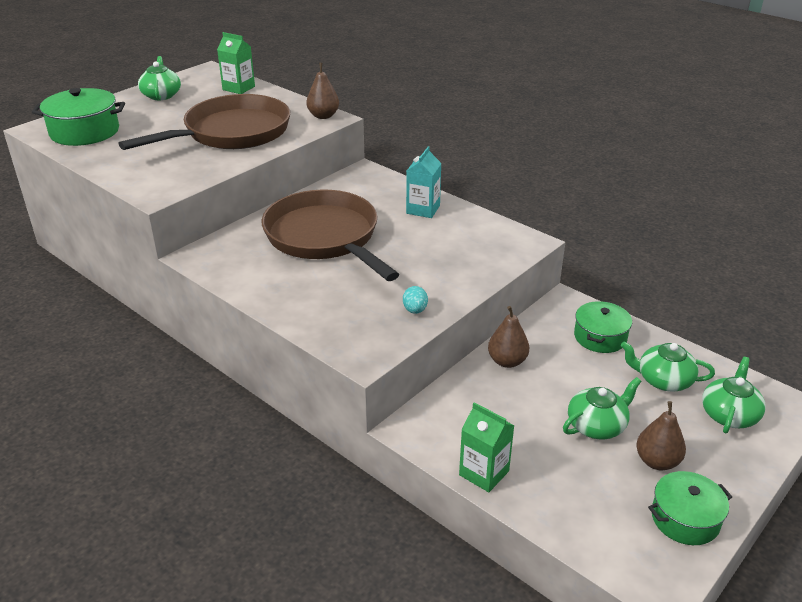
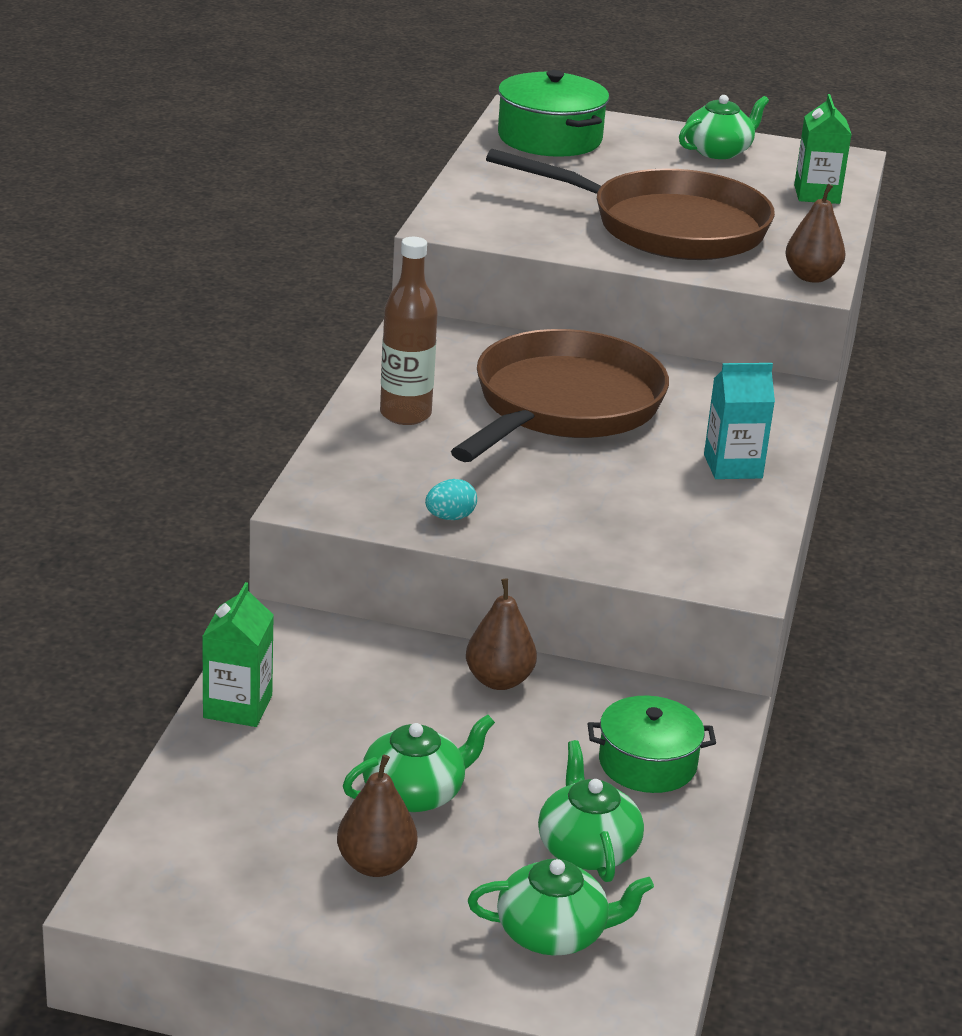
camera: 60 degrees right, 5 degrees down
green teapot [563,377,641,439] -> green teapot turned 60 degrees counterclockwise [343,714,495,812]
green pot [648,471,732,545] -> none
none -> brown bottle [380,237,438,425]

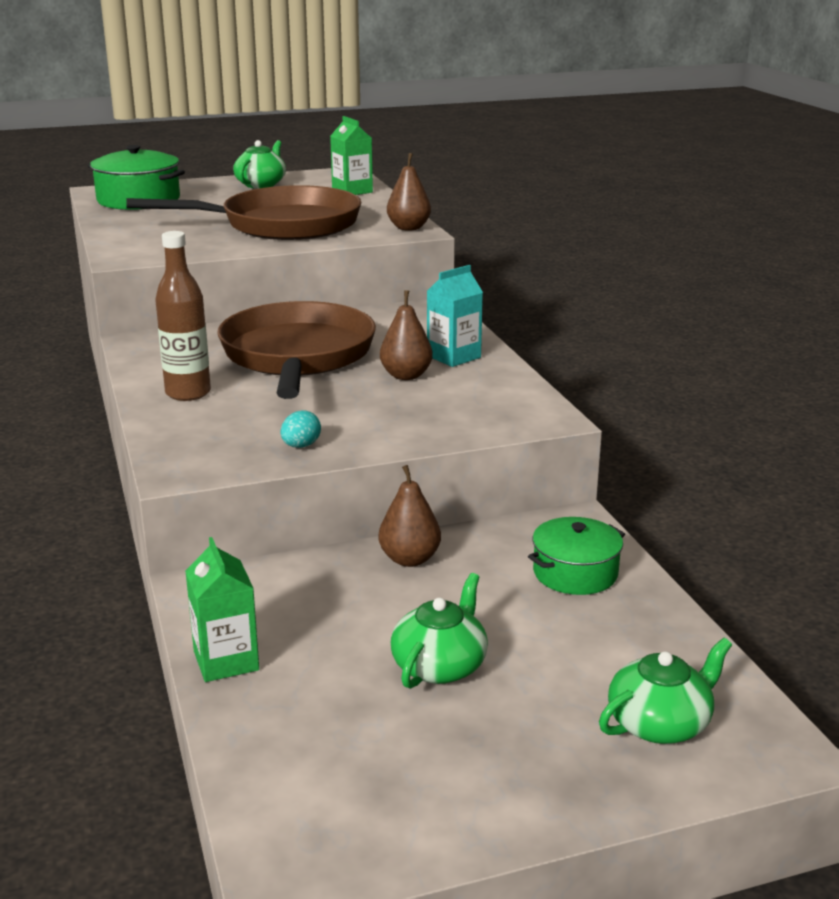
camera: 30 degrees left, 5 degrees down
brown pear [337,755,417,877] -> brown pear moved to [380,290,433,380]
green teapot [538,740,644,882] -> none

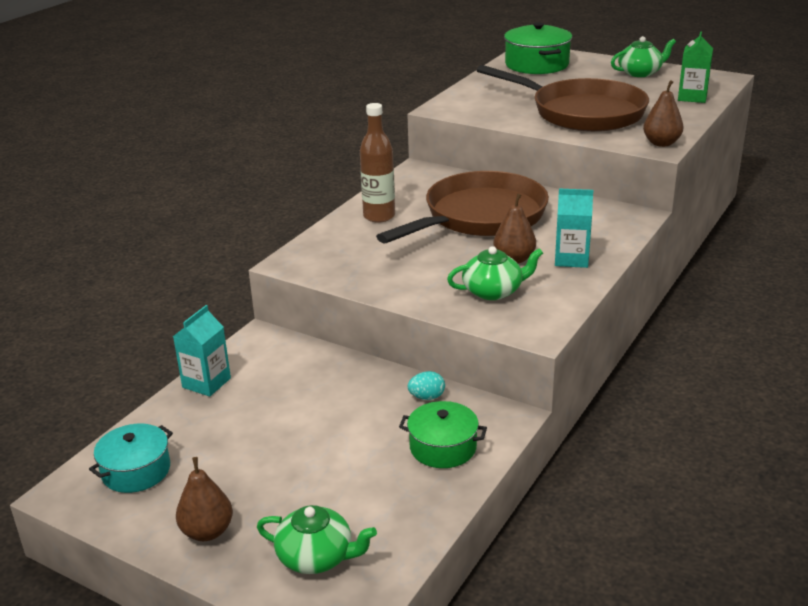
camera: 50 degrees right, 5 degrees up
green carton [185,537,259,682] -> turquoise carton [173,305,231,397]
turquoise egg [281,410,321,448] -> turquoise egg moved to [408,371,445,400]
brown pear [379,465,441,567] -> brown pear moved to [176,457,233,541]
green teapot [390,573,488,689] -> green teapot moved to [447,246,543,300]
none -> turquoise pot [89,424,173,493]

